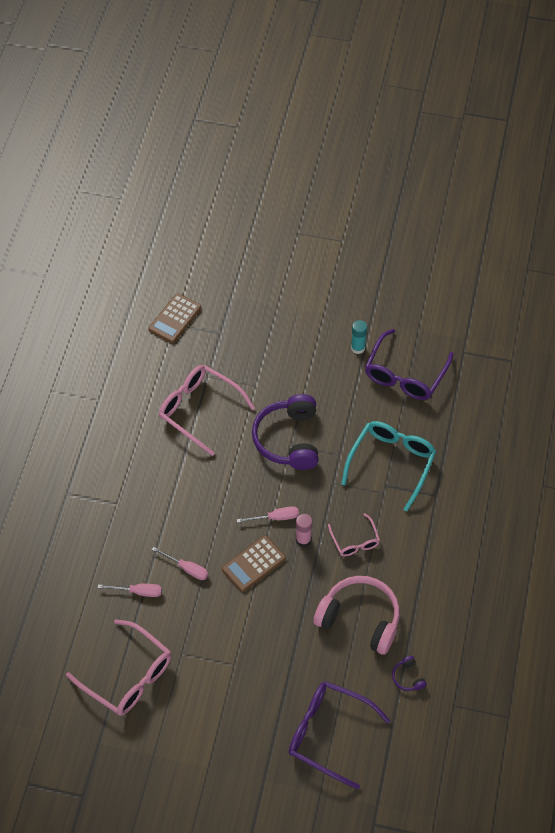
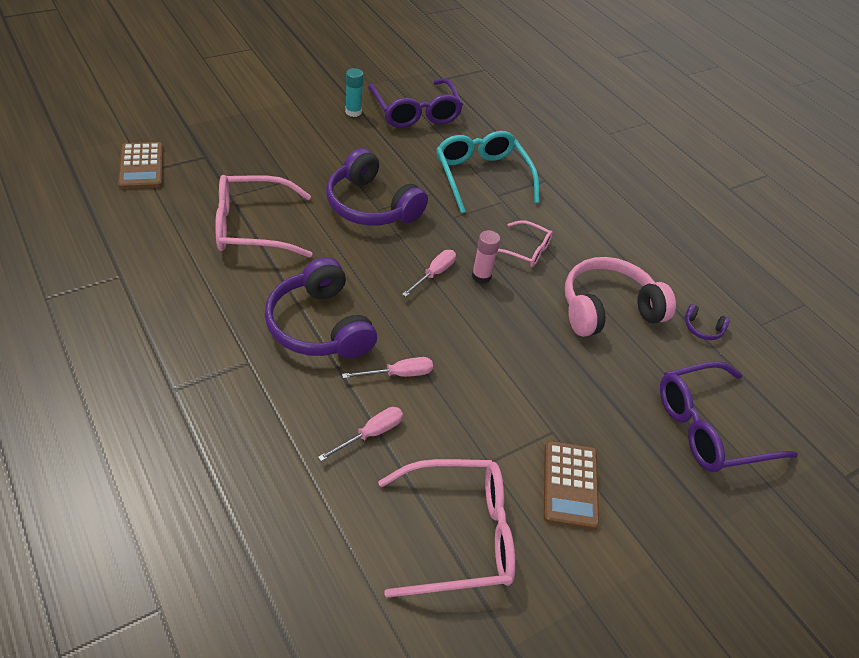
camera: 50 degrees left, 10 degrees down
brown calculator [222,535,286,592] -> brown calculator moved to [544,441,599,530]
none -> purple headphones [265,257,377,359]

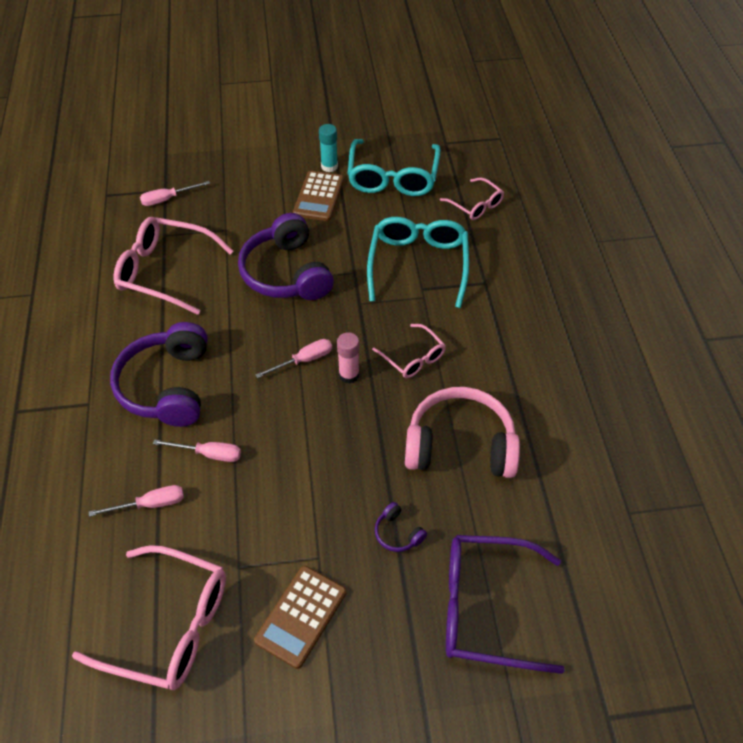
camera: 30 degrees right, 5 degrees up
brown calculator [118,142,163,189] -> brown calculator moved to [293,171,344,221]
purple glasses [368,78,463,128] -> turquoise glasses [347,139,441,196]
purple headphones [685,304,730,340] -> purple headphones moved to [375,502,427,552]
none -> pink screwdriver [140,181,210,206]
none -> pink glasses [440,177,504,220]

